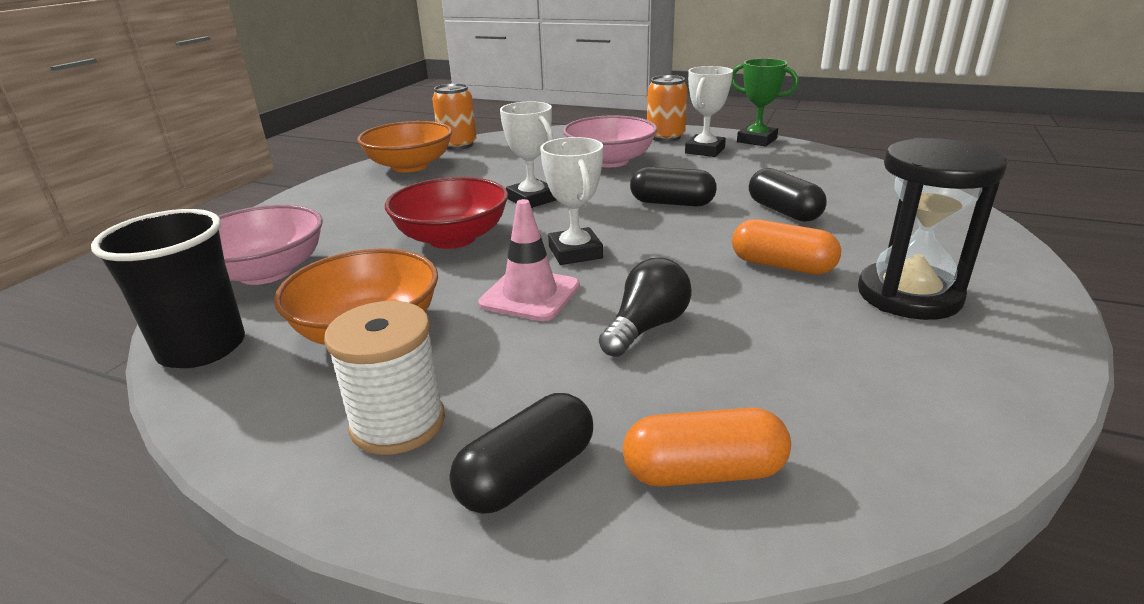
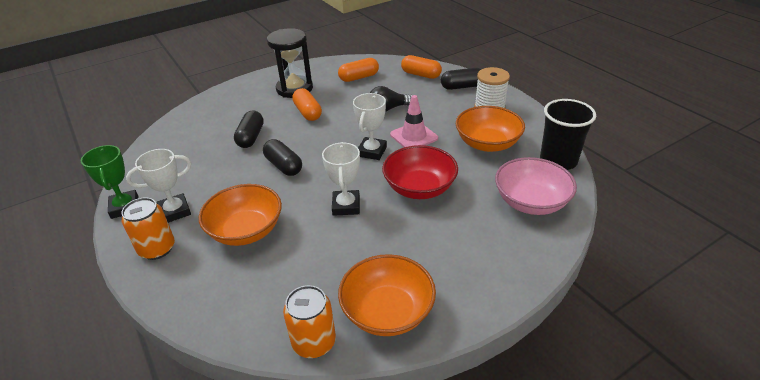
camera: 145 degrees left, 10 degrees up
pink bowl [563,115,657,167] -> orange bowl [199,184,282,246]
none -> orange capsule [338,58,379,82]

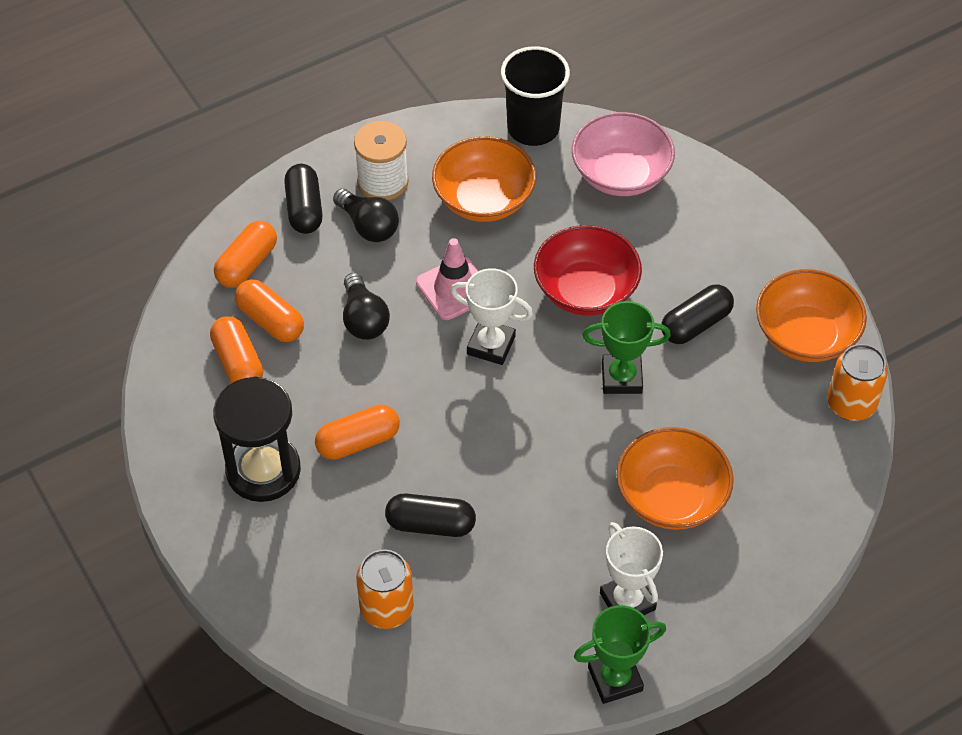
camera: 90 degrees left, 15 degrees up
orange can [121,197,175,260] -> orange can moved to [356,549,414,629]
black capsule [263,139,302,176] -> black capsule moved to [661,285,734,344]
white trophy [322,142,360,216] -> green trophy [582,301,671,394]
none -> orange capsule [235,279,304,342]
none -> black light bulb [333,189,399,242]

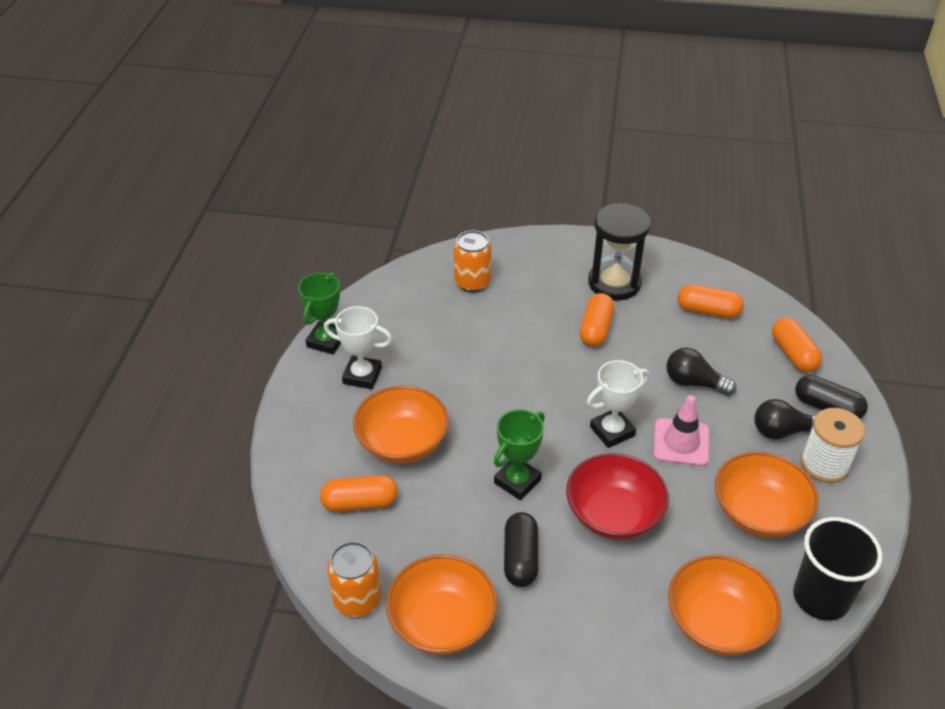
camera: 130 degrees right, 10 degrees down
orange capsule [235,279,304,342] -> orange capsule moved to [320,475,398,512]
black capsule [385,494,476,537] -> none
pink bowl [572,112,675,196] -> orange bowl [668,555,781,655]

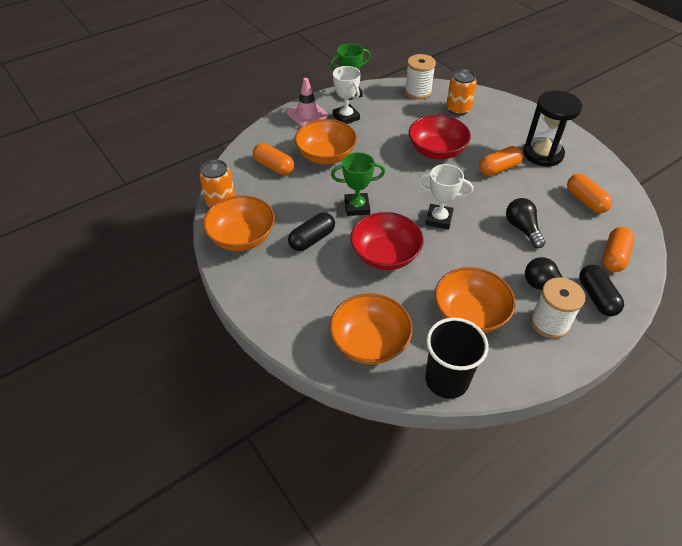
camera: 45 degrees right, 5 degrees up
pink traffic cone [653,395,709,466] -> pink traffic cone moved to [287,78,328,127]
none -> white spool [405,54,436,99]
none -> red bowl [409,115,471,159]

